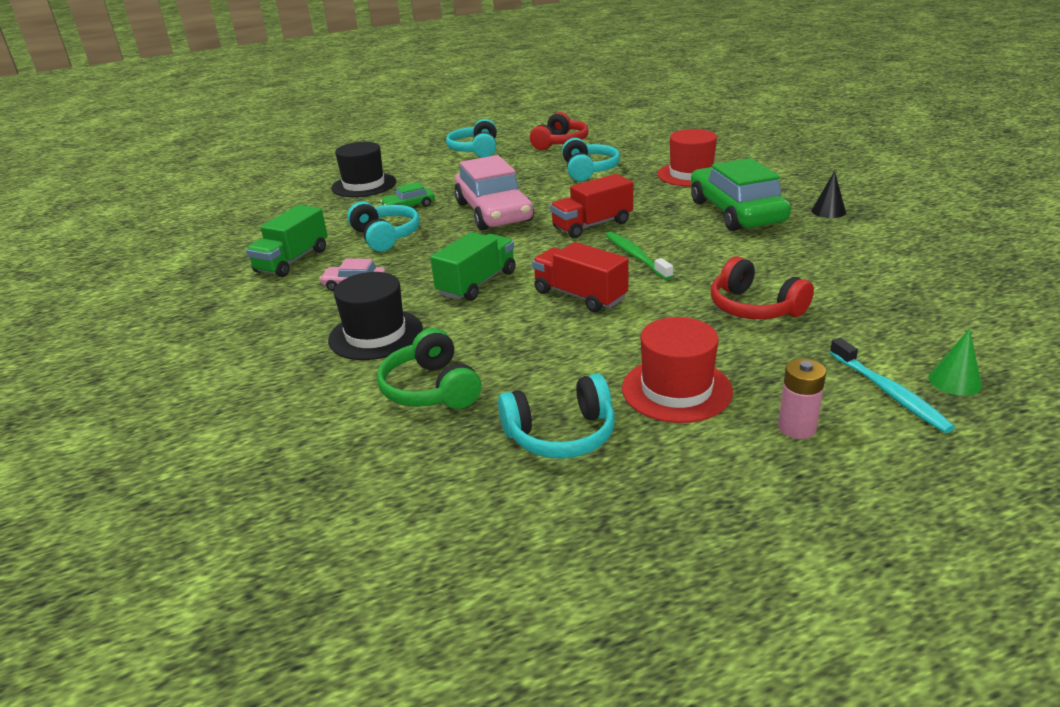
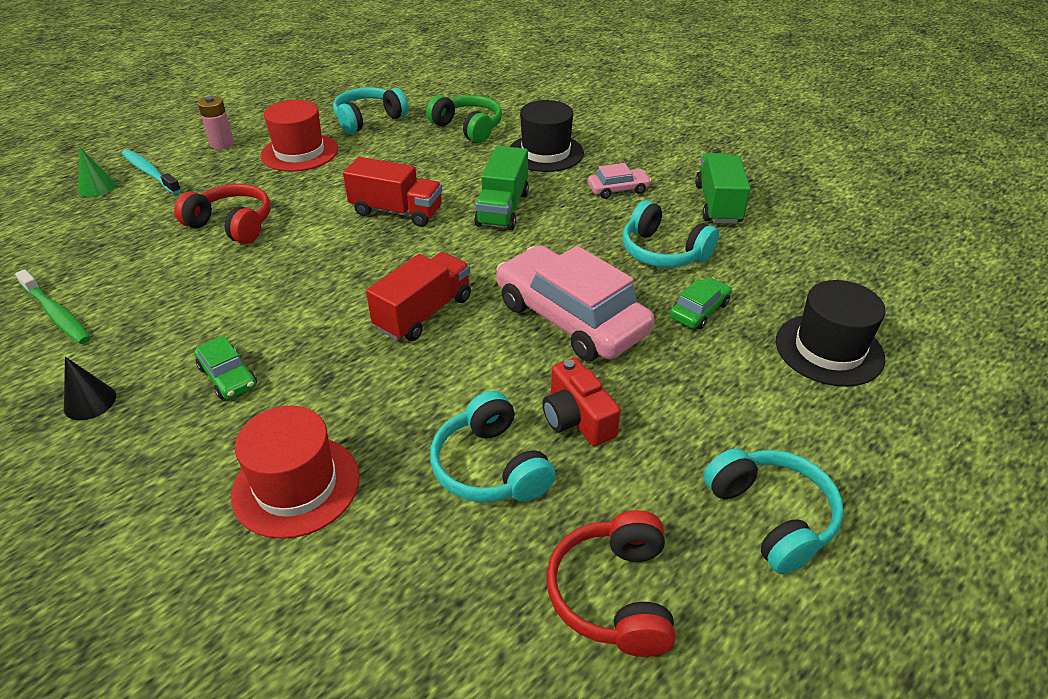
camera: 155 degrees right, 10 degrees up
green toothbrush [606,232,673,280] -> green toothbrush moved to [15,269,91,344]
green car [691,158,791,231] -> green car [194,335,257,400], size x0.45
none -> red camera [543,358,621,446]

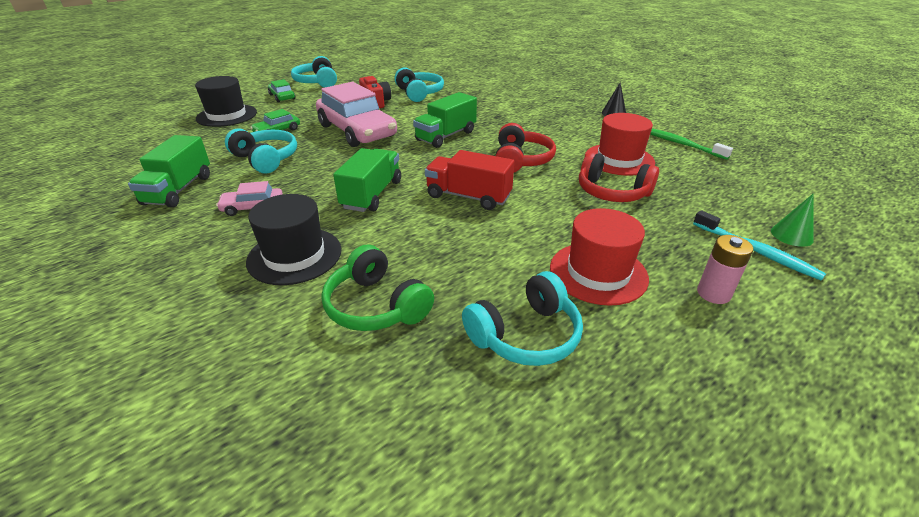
camera: 175 degrees left, 5 degrees down
green car [194,335,257,400] -> green car moved to [268,79,295,102]
red hat [231,406,359,539] -> red hat moved to [585,113,655,175]
red truck [366,252,471,341] -> green truck [413,92,477,148]
red headphones [546,510,676,657] -> red headphones moved to [496,123,556,172]

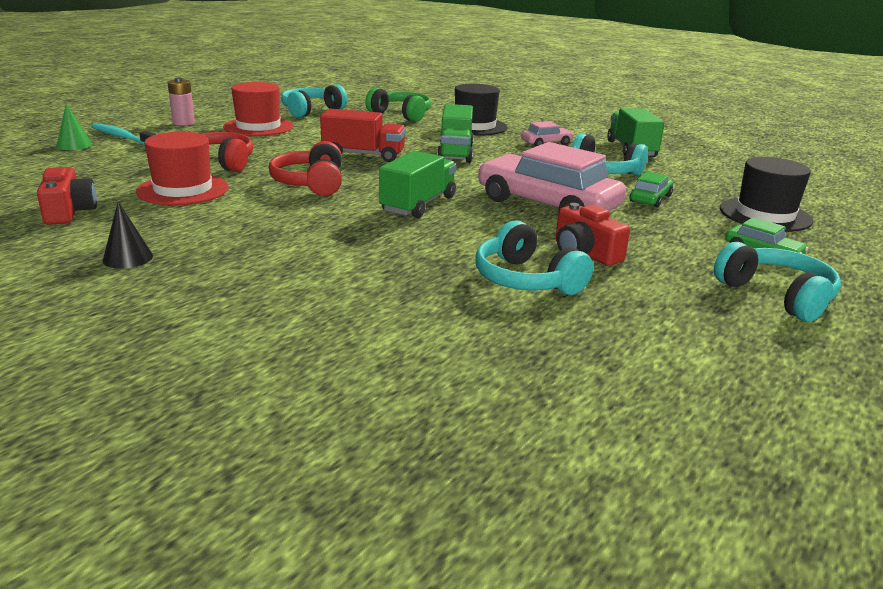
camera: 165 degrees right, 10 degrees down
green toothbrush [650,129,733,160] -> red camera [37,167,97,225]

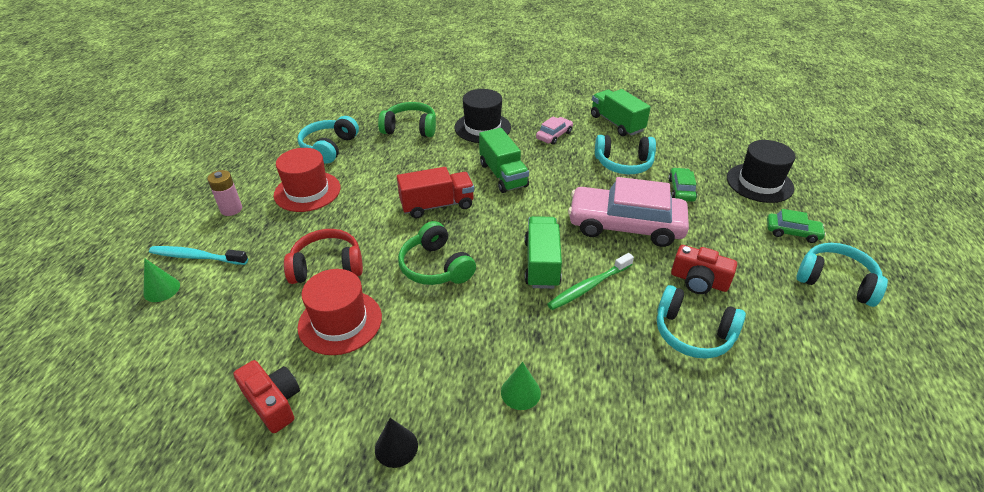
camera: 25 degrees left, 15 degrees up
red headphones [269,141,342,196] -> green headphones [398,221,476,285]
none -> green cone [501,362,541,410]
none -> green toothbrush [547,253,634,310]

